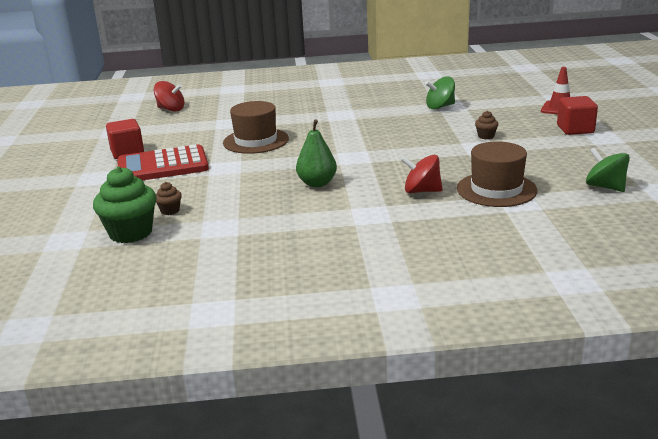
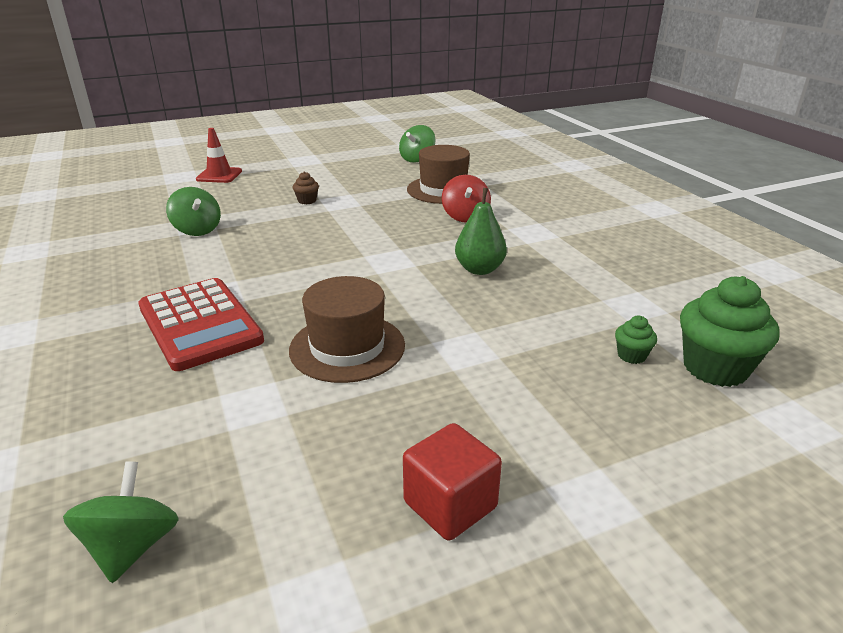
camera: 110 degrees left, 5 degrees up
red calculator [117,144,209,180] -> red calculator moved to [138,278,264,371]
red spinning top [154,81,185,112] -> green spinning top [63,461,179,583]
brown cupcake [156,182,182,215] -> green cupcake [615,316,657,364]
red cube [557,96,598,135] -> none

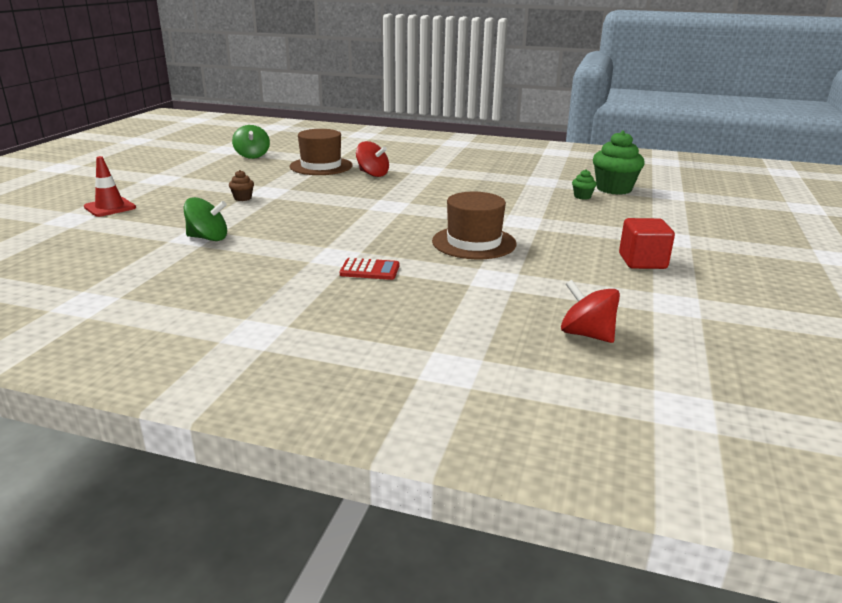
camera: 50 degrees left, 5 degrees down
green spinning top [63,461,179,583] -> red spinning top [561,280,620,343]
red calculator [138,278,264,371] -> red calculator [340,258,399,280], size x0.48
green pear [455,188,507,275] -> none

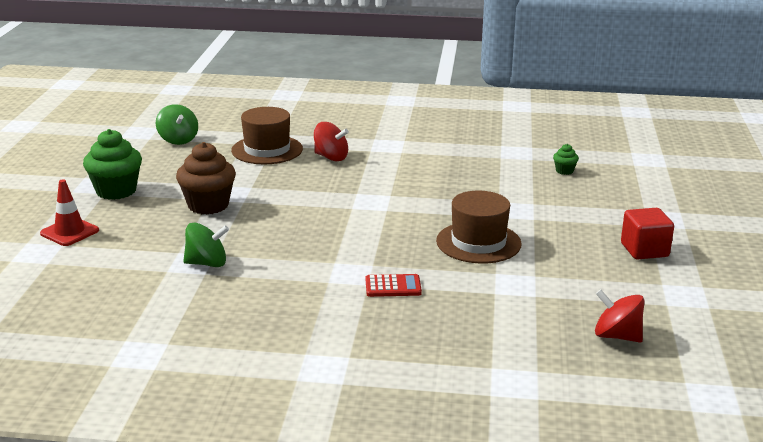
camera: 10 degrees left, 0 degrees up
brown cupcake [229,170,254,201] -> brown cupcake [176,142,236,214], size x2.15
green cupcake [593,131,645,195] -> green cupcake moved to [83,129,142,200]

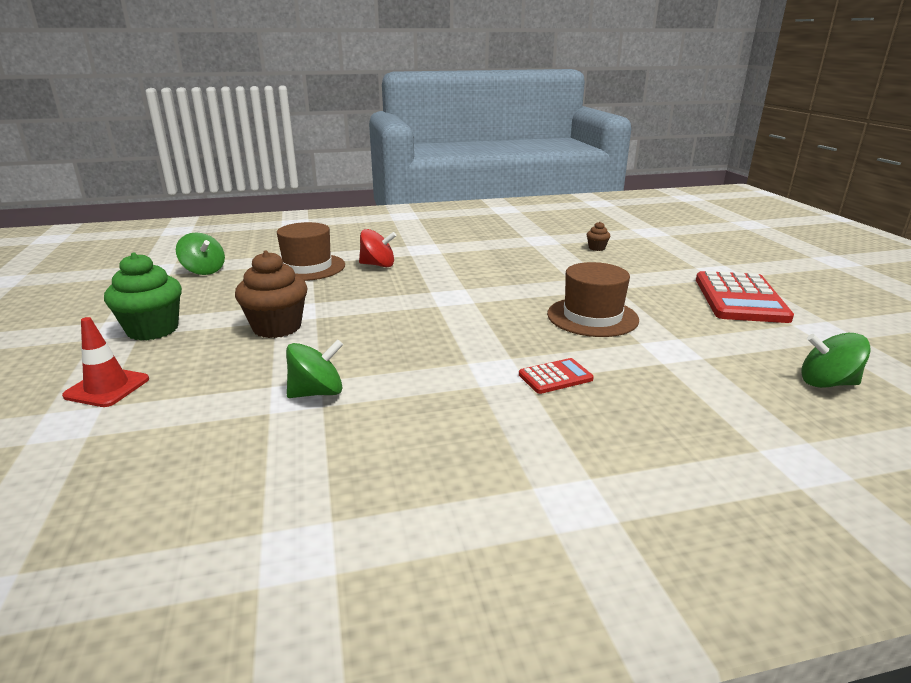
camera: 20 degrees left, 0 degrees up
green cupcake [553,144,579,175] -> brown cupcake [587,222,610,251]
red spinning top [595,290,645,342] -> green spinning top [801,333,871,388]
red cube [621,208,674,259] -> red calculator [696,271,794,323]

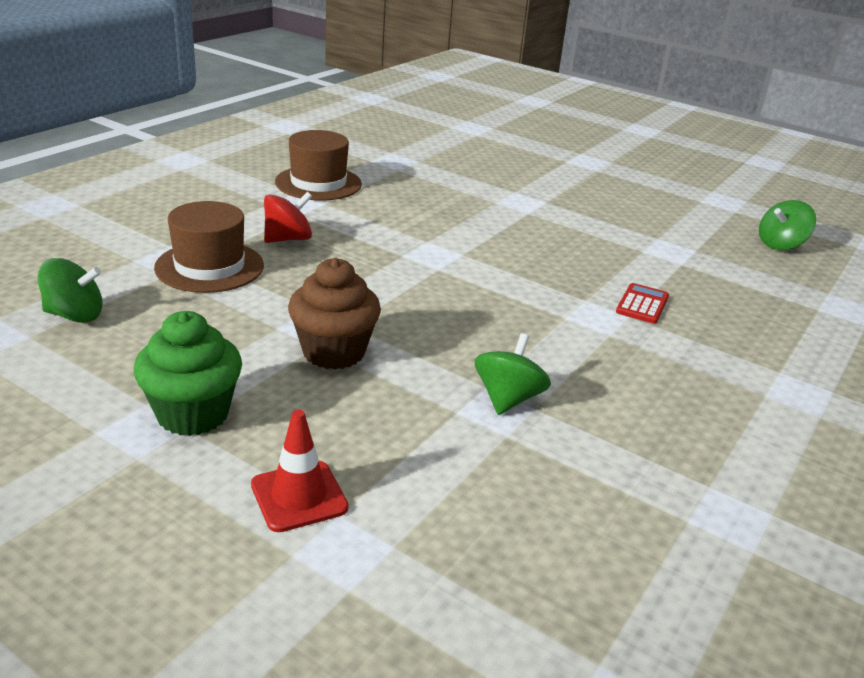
camera: 45 degrees left, 5 degrees up
brown hat [547,262,639,337] -> brown hat moved to [275,130,362,201]
brown cupcake [587,222,610,251] -> none
red calculator [696,271,794,323] -> none

